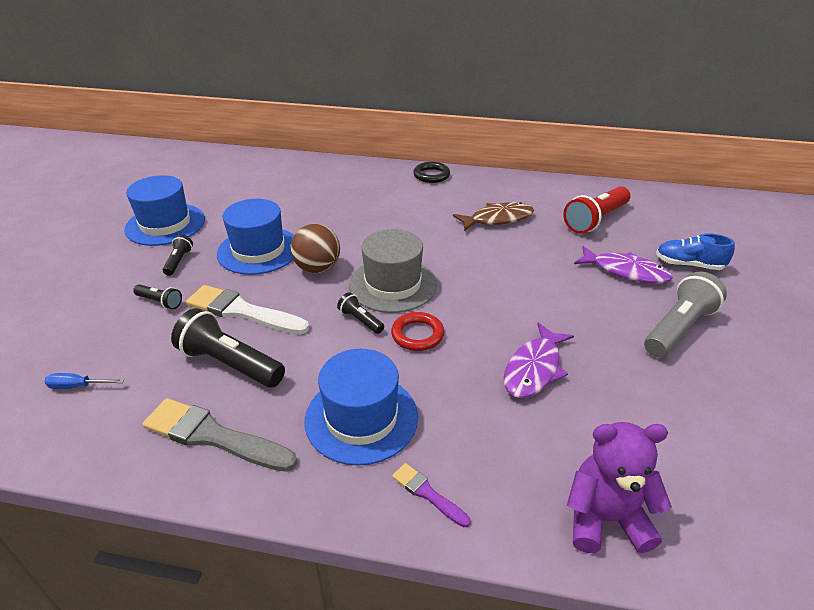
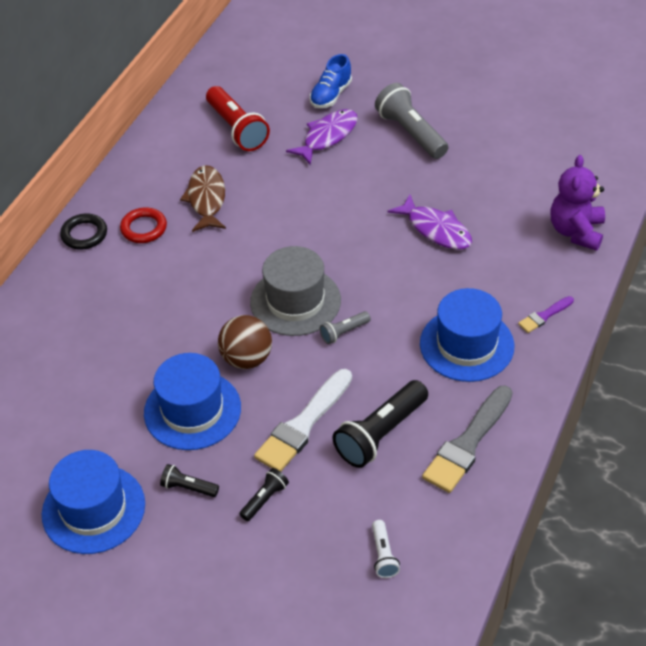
camera: 75 degrees left, 10 degrees up
blue screwdriver [44,373,124,389] -> white flashlight [372,520,400,578]
black flashlight [337,292,384,334] -> grey flashlight [320,311,371,344]
red ring [391,312,444,351] -> red ring moved to [120,207,167,243]

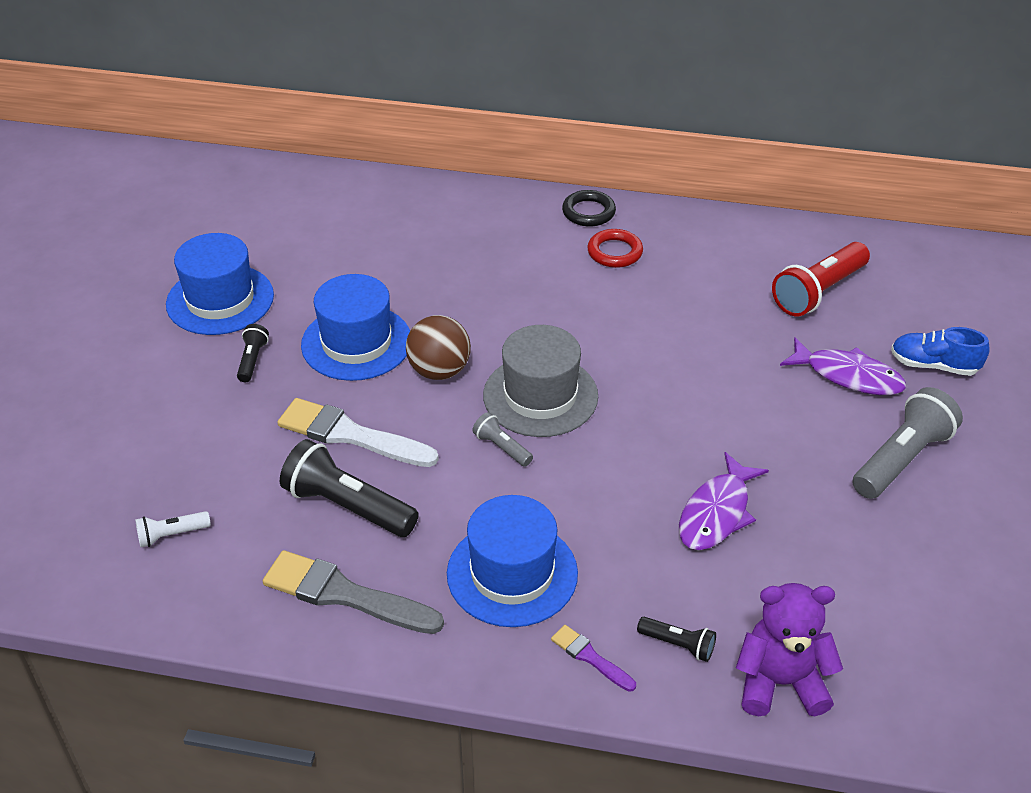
camera: 75 degrees right, 5 degrees down
brown fish [180,165,226,232] -> none
black flashlight [239,468,289,521] -> black flashlight moved to [637,617,716,662]

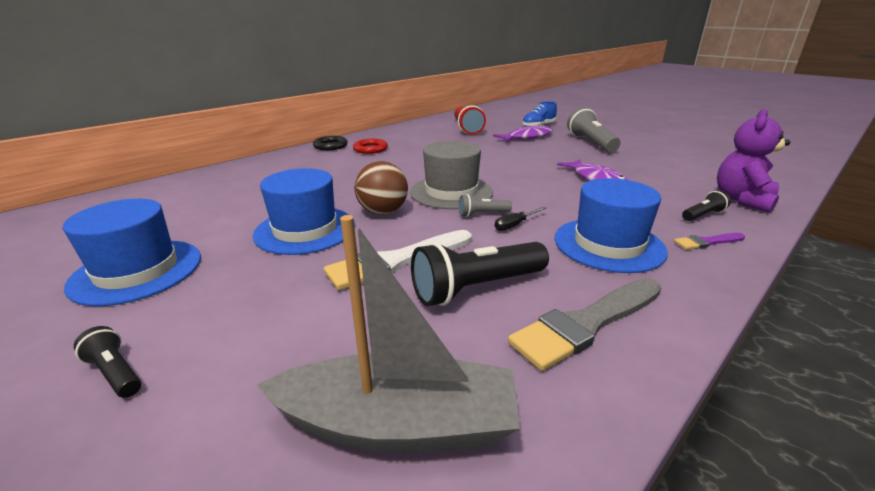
camera: 55 degrees left, 15 degrees down
white flashlight [135,511,211,547] -> grey boat [257,215,520,453]
black flashlight [237,324,269,382] -> black flashlight moved to [74,326,141,398]
none -> black screwdriver [495,207,547,231]

